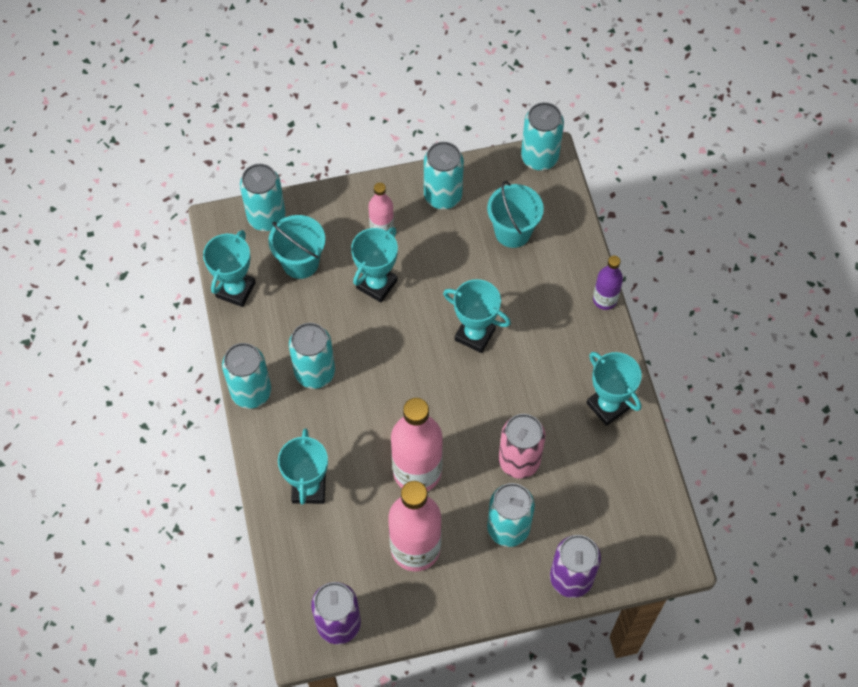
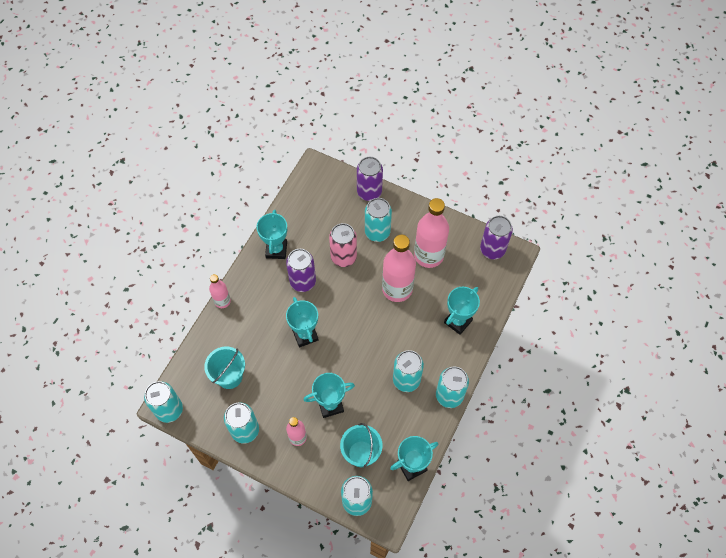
camera: 140 degrees left, 0 degrees up
purple bottle [593,256,623,310] -> pink bottle [209,274,231,308]
none -> purple can [286,249,316,292]

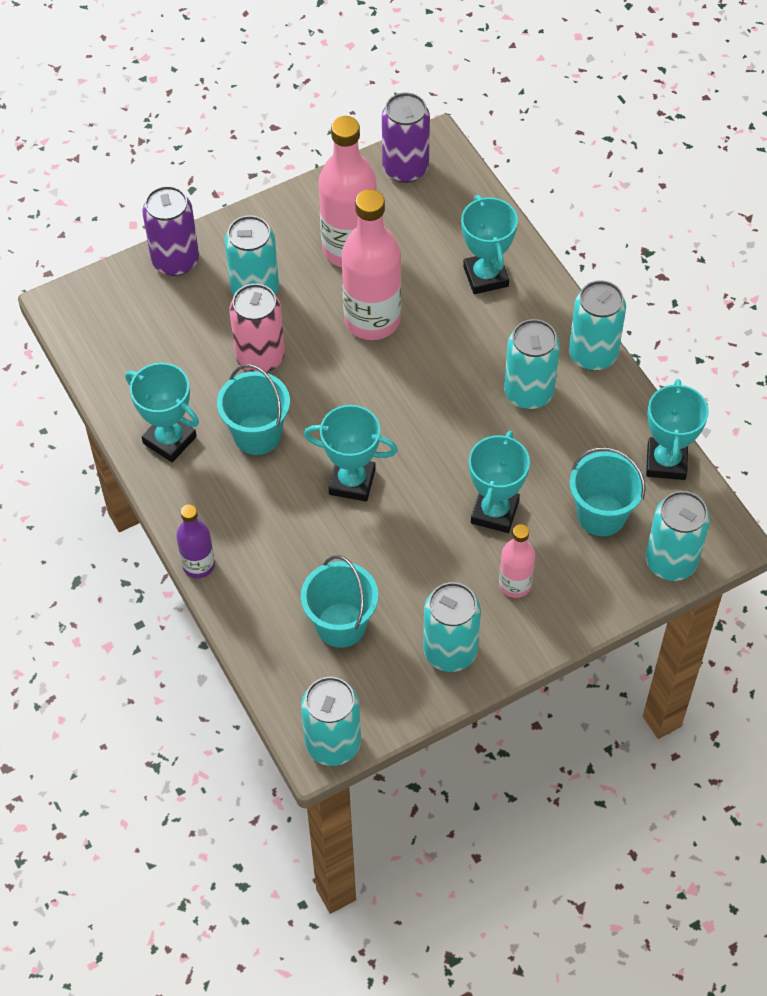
camera: 55 degrees left, 5 degrees down
pink bottle [209,274,231,308] -> purple bottle [176,504,215,578]
purple can [286,249,316,292] -> turquoise bucket [217,364,290,455]

